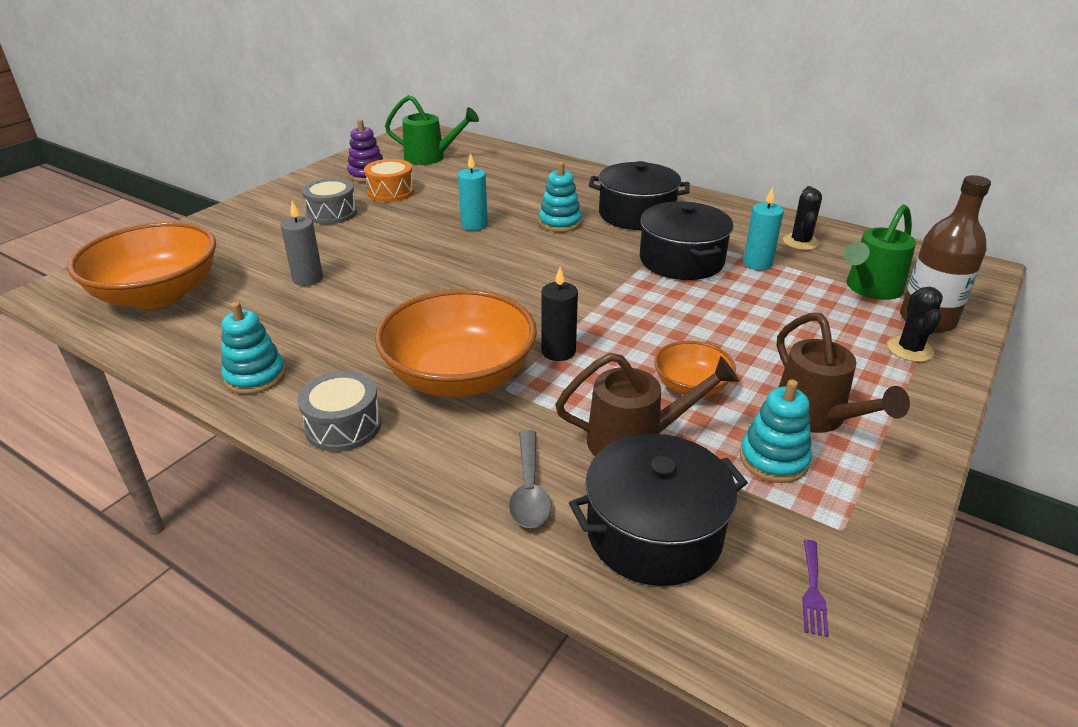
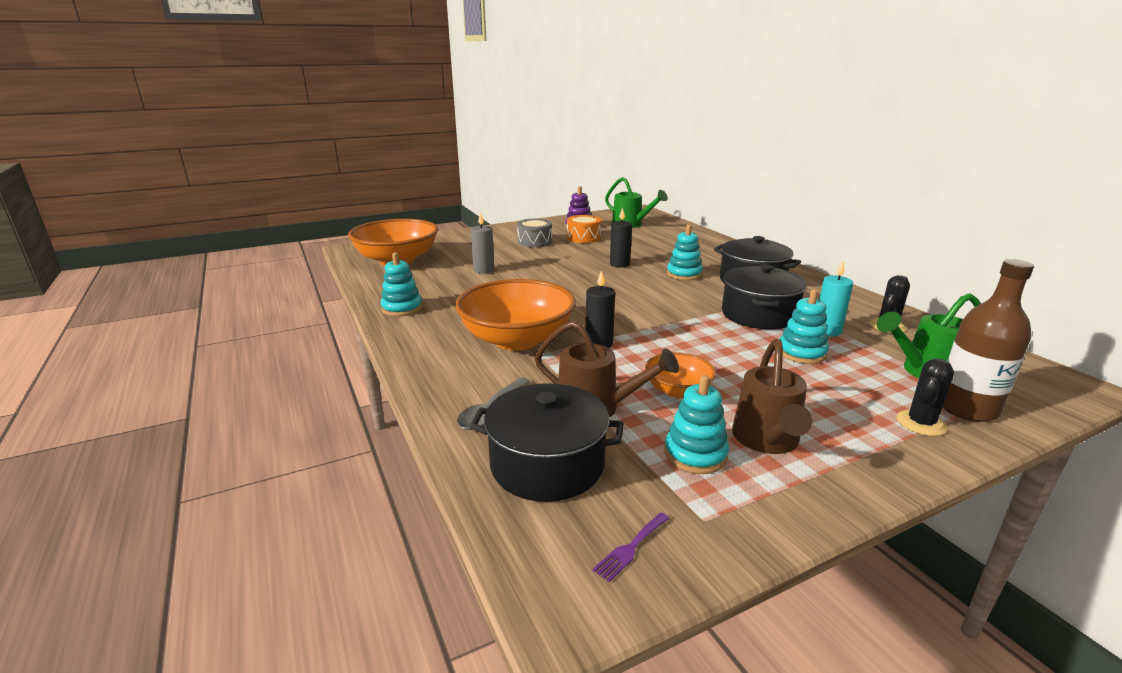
camera: 30 degrees right, 10 degrees down
grey drum [298,371,381,452] -> none
turquoise candle [458,153,488,231] -> black candle [610,208,632,267]
none -> turquoise stacking toy [780,289,829,364]

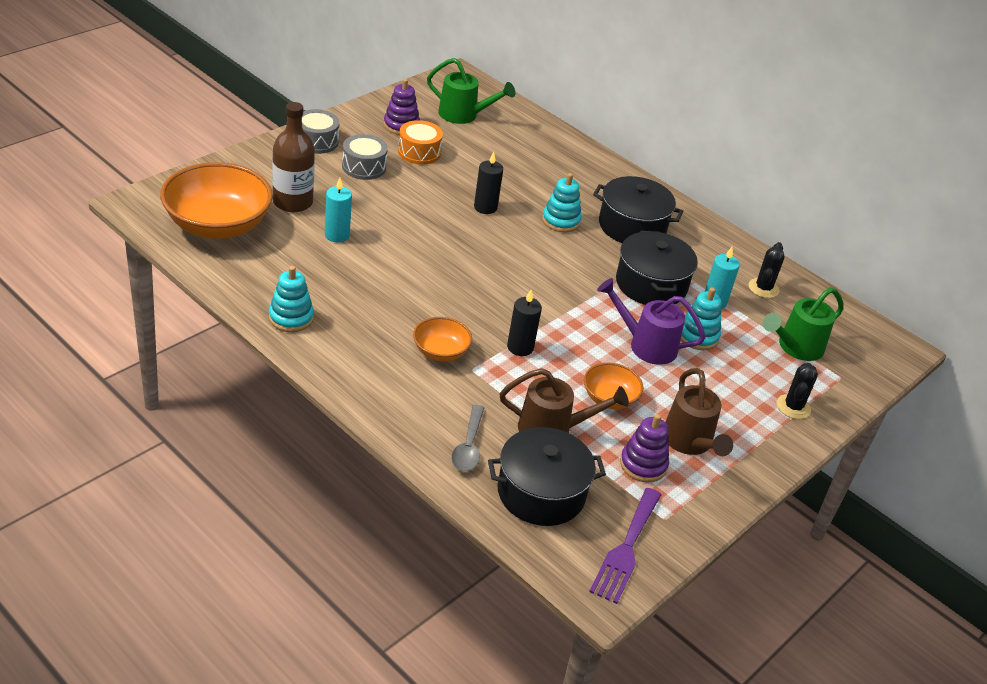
camera: 25 degrees left, 15 degrees up
orange bowl [455,279,576,350] -> orange bowl [413,317,472,362], size x0.50
grey candle [471,212,494,274] -> turquoise candle [325,178,352,242]
purple fork [592,512,670,582] -> purple fork [589,488,661,604], size x2.11
turquoise stacking toy [664,375,729,474] -> purple stacking toy [620,414,669,483]
brown bottle [943,259,1034,422] -> brown bottle moved to [272,102,315,212]
none -> grey drum [302,109,340,154]
none -> purple watering can [597,278,706,365]

